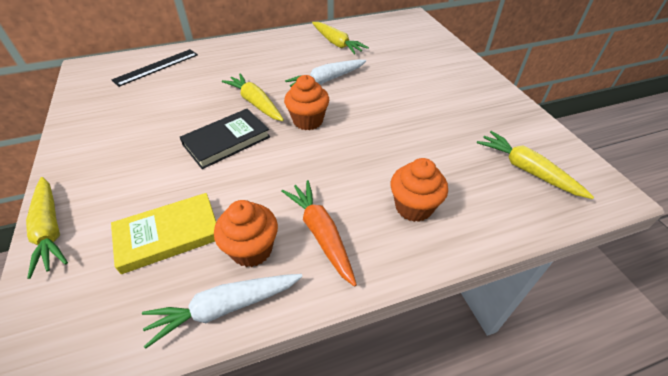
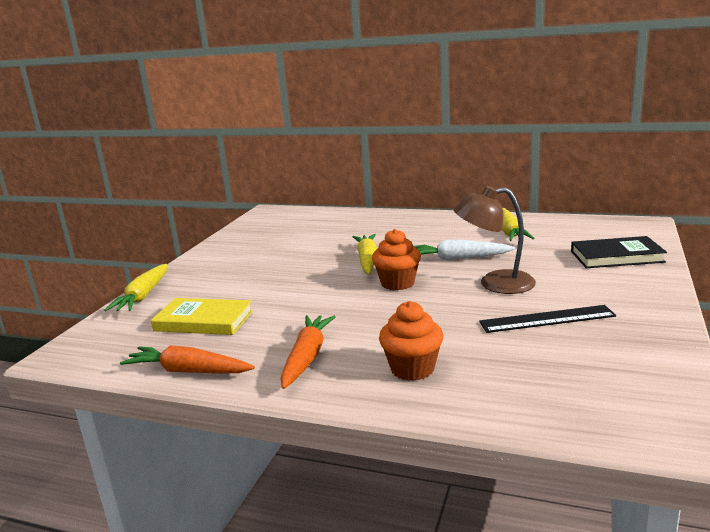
camera: 40 degrees right, 25 degrees down
black ruler [112,49,198,87] -> black ruler moved to [479,305,616,333]
white carrot [142,274,303,349] -> orange carrot [120,345,255,374]
black book [180,109,270,169] -> black book moved to [571,236,667,268]
orange cupcake [214,200,278,267] -> none
yellow carrot [477,131,594,199] -> none
none -> brown lamp [454,186,536,294]

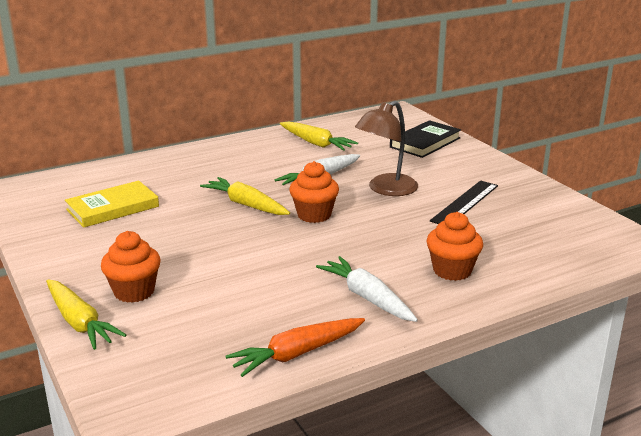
camera: 50 degrees left, 5 degrees up
yellow book [151,298,253,335] -> yellow book moved to [65,181,159,228]
orange carrot [281,315,335,389] -> white carrot [316,256,418,322]
none -> orange cupcake [101,231,161,303]

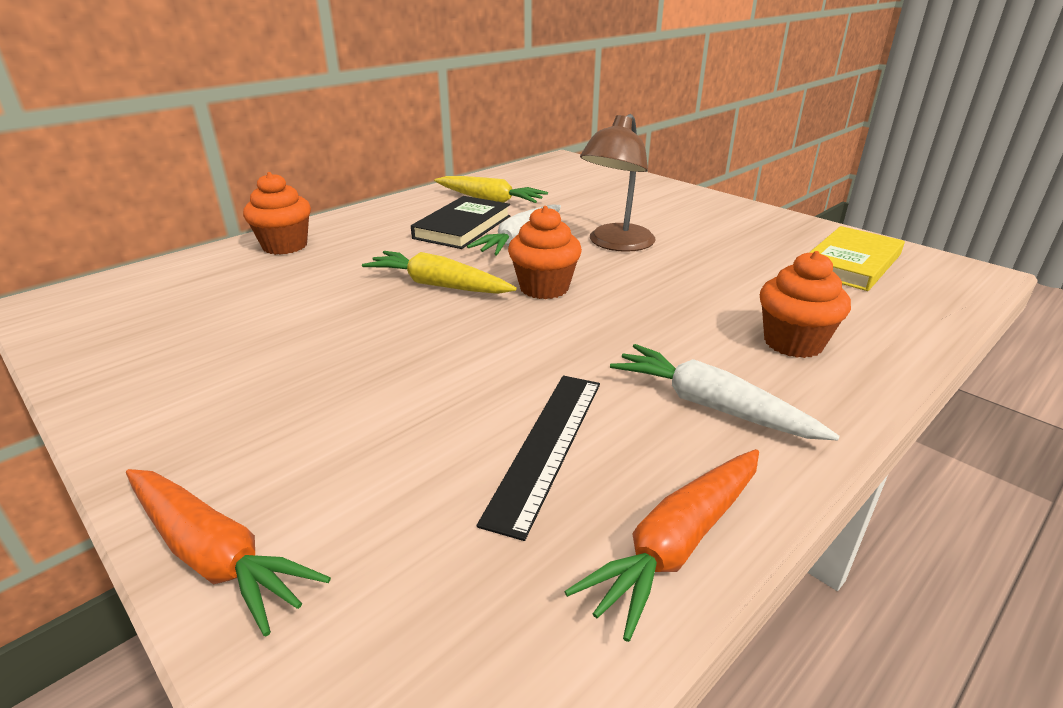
camera: 15 degrees left, 5 degrees up
yellow carrot [46,280,126,350] -> orange carrot [126,469,331,636]
yellow book [65,181,159,228] -> yellow book moved to [809,226,905,291]
orange cupcake [101,231,161,303] -> orange cupcake moved to [243,172,311,255]
black book [390,120,461,158] -> black book moved to [411,196,510,249]
black ruler [430,180,498,224] -> black ruler moved to [477,376,600,541]

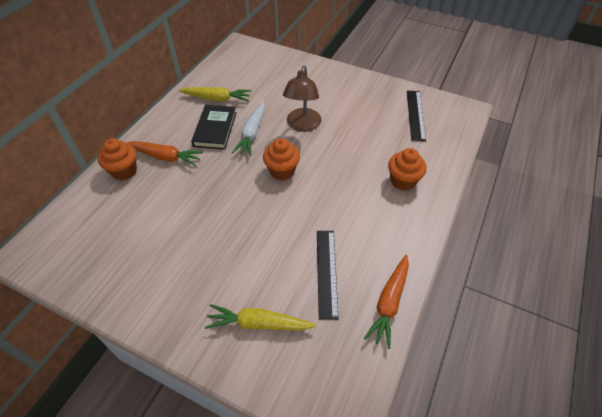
camera: 20 degrees left, 20 degrees up
orange carrot [126,469,331,636] -> orange carrot moved to [126,141,203,166]
yellow carrot [362,251,517,294] -> yellow carrot moved to [205,304,316,330]
white carrot [610,344,840,441] -> none
yellow book [809,226,905,291] -> black ruler [407,91,426,141]

